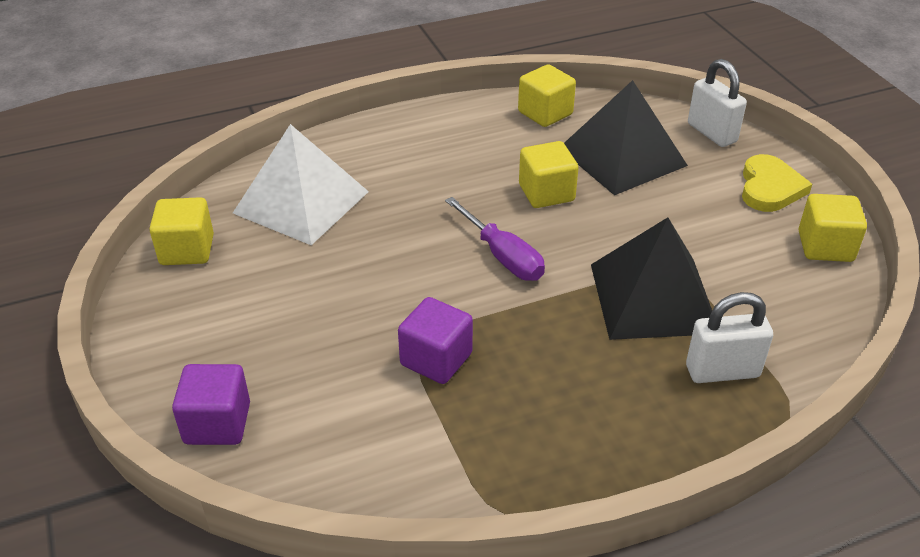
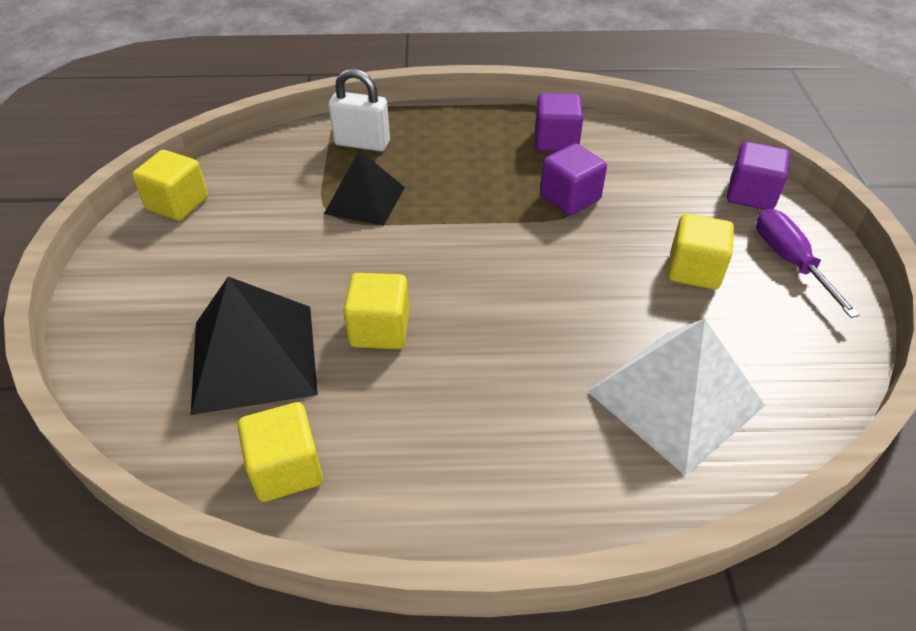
camera: 160 degrees left, 5 degrees up
yellow cube [149,197,214,265] -> yellow cube moved to [667,214,734,290]
purple screwdriver [445,197,545,281] -> purple screwdriver moved to [756,209,860,318]
black pyramid [591,217,712,340] -> black pyramid [324,150,405,226], size x0.65
white padlock [688,59,747,147] -> none
yellow heart [742,154,812,212] -> none
none -> purple cube [535,93,583,152]

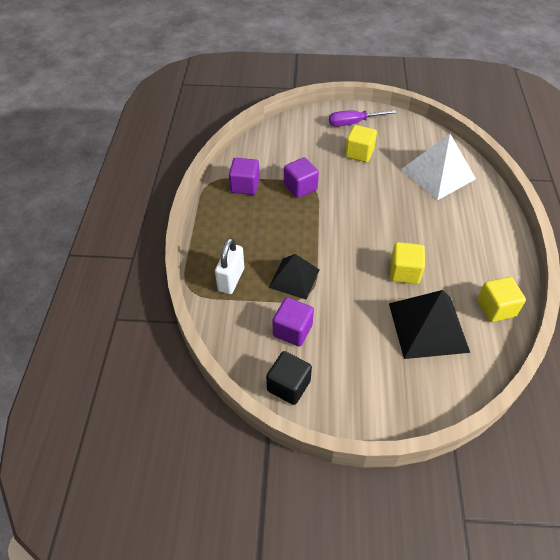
camera: 85 degrees left, 5 degrees up
yellow cube [132,150,208,221] -> black cube [266,351,312,405]
purple cube [727,142,790,210] -> purple cube moved to [273,297,314,347]

